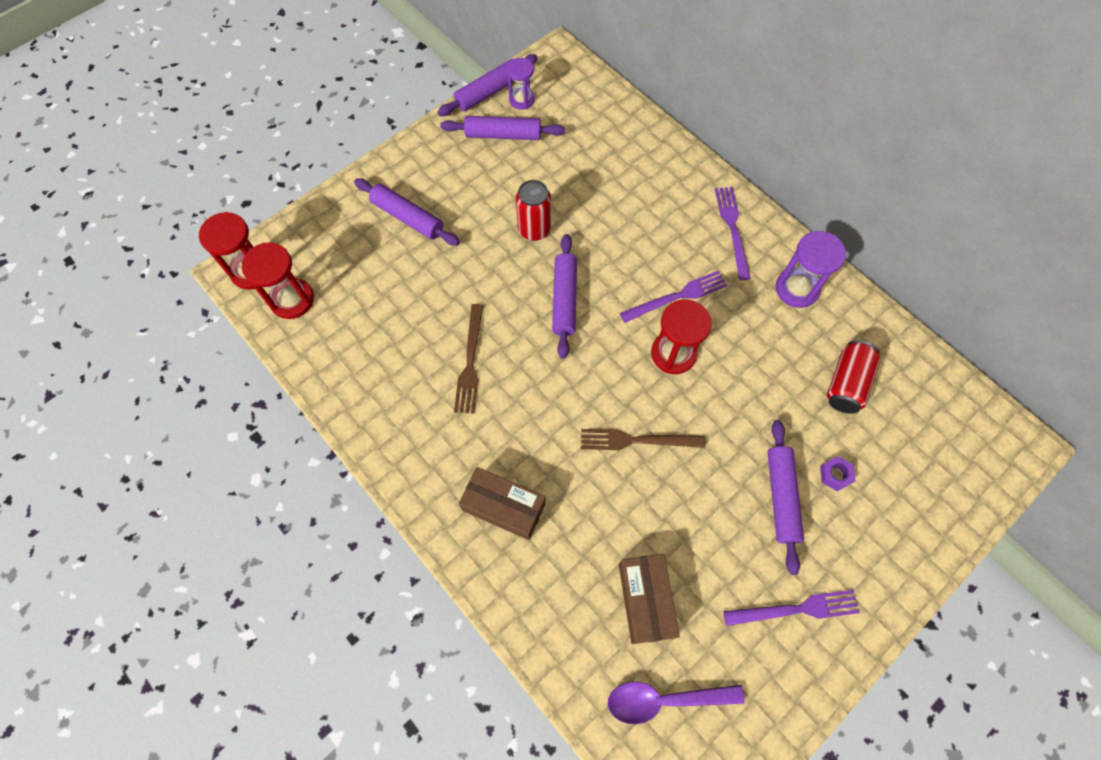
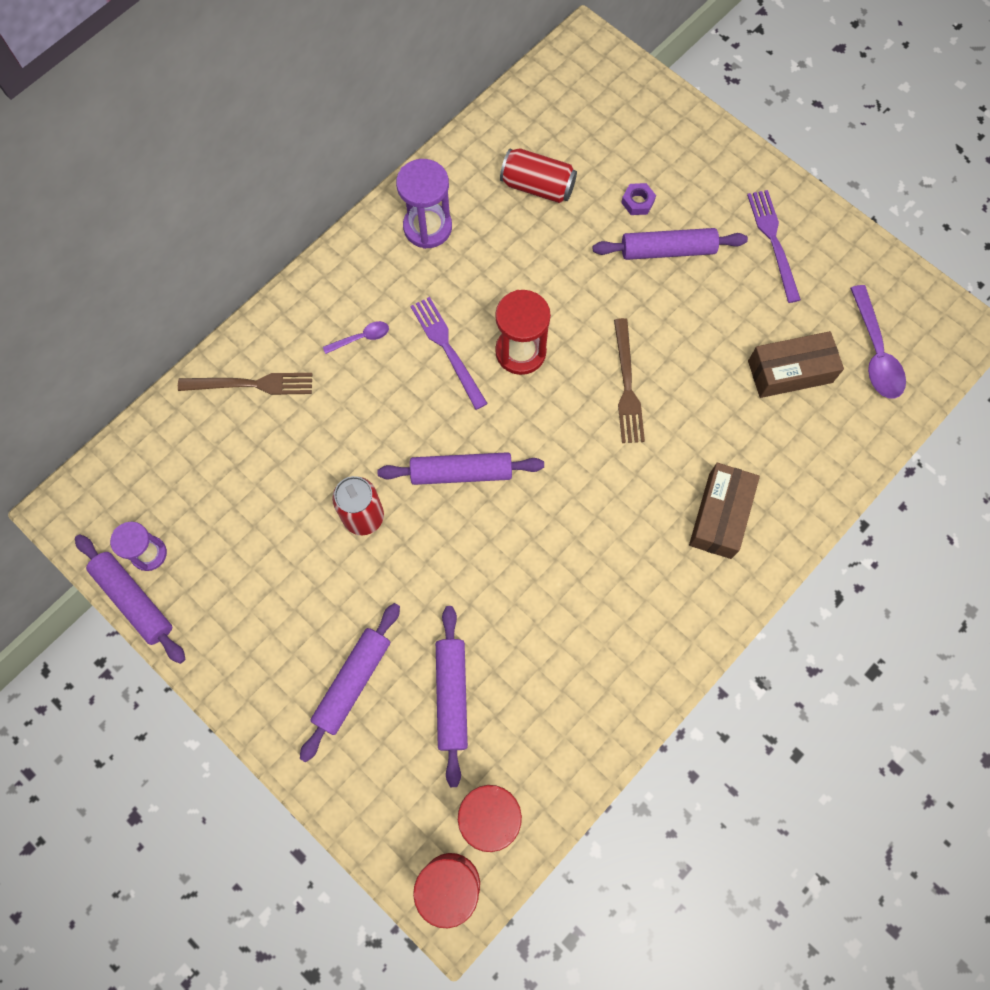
camera: 95 degrees left, 5 degrees up
purple rolling pin [441,116,565,140] -> purple rolling pin moved to [436,606,468,787]
brown fork [454,304,483,414] -> brown fork moved to [178,373,312,395]
purple fork [715,187,751,280] -> none
none -> purple spoon [323,321,389,354]

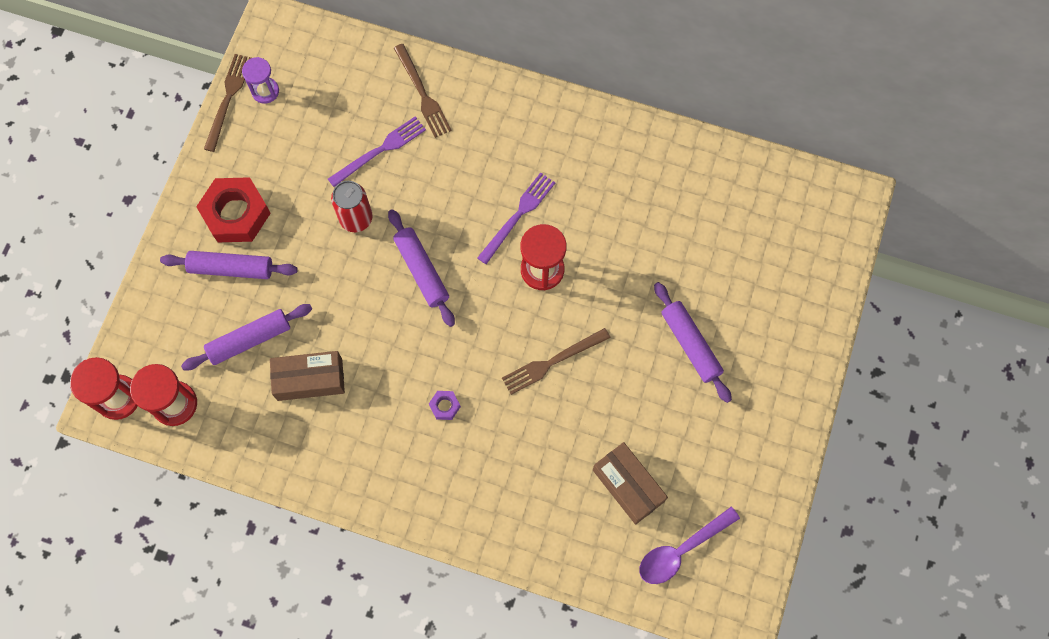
camera: 65 degrees right, 0 degrees up
purple rolling pin [75,534,185,664] -> brown fork [204,54,251,152]
purple spoon [323,321,389,354] -> none
purple hourglass [396,159,452,249] -> none
red can [500,148,577,203] -> none
purple nut [621,183,656,215] -> purple nut moved to [429,391,461,420]
brown box [689,463,760,559] -> brown box moved to [270,351,345,401]
purple fork [747,190,801,303] -> purple fork moved to [328,116,426,187]
none -> red nut [196,177,271,242]

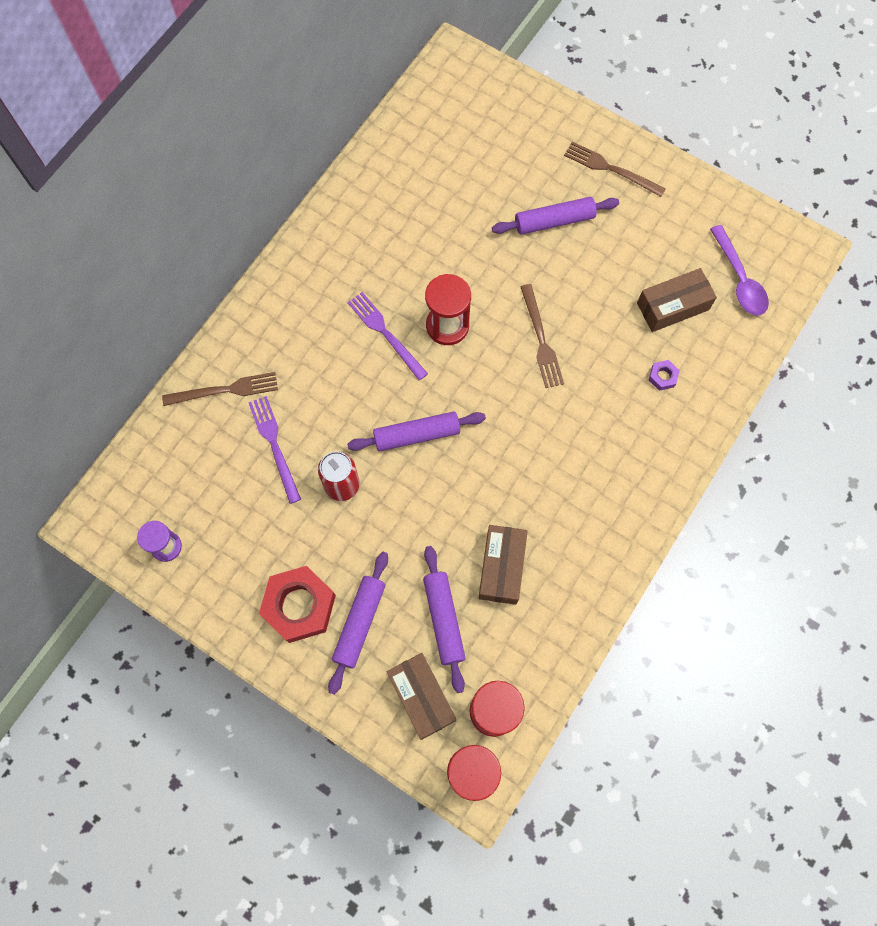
camera: 75 degrees left, 0 degrees up
brown fork [204,54,251,152] -> brown fork moved to [564,142,665,197]
purple nut [429,391,461,420] -> purple nut moved to [649,360,680,391]
none -> brown box [387,653,456,740]

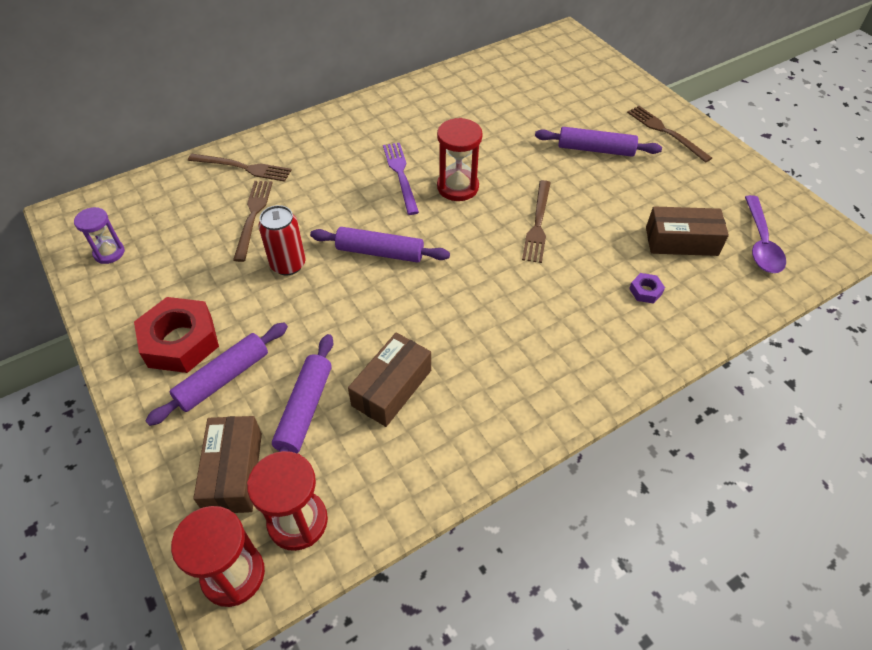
camera: 25 degrees right, 20 degrees down
purple fork [248,396,301,504] -> brown fork [233,181,273,262]

